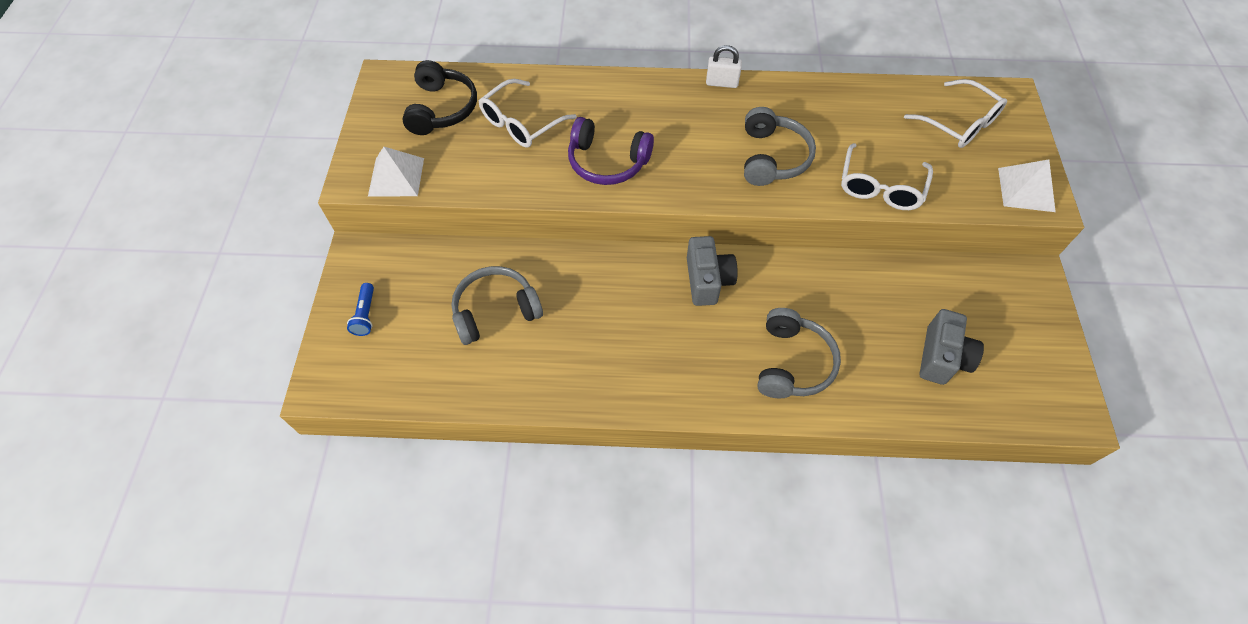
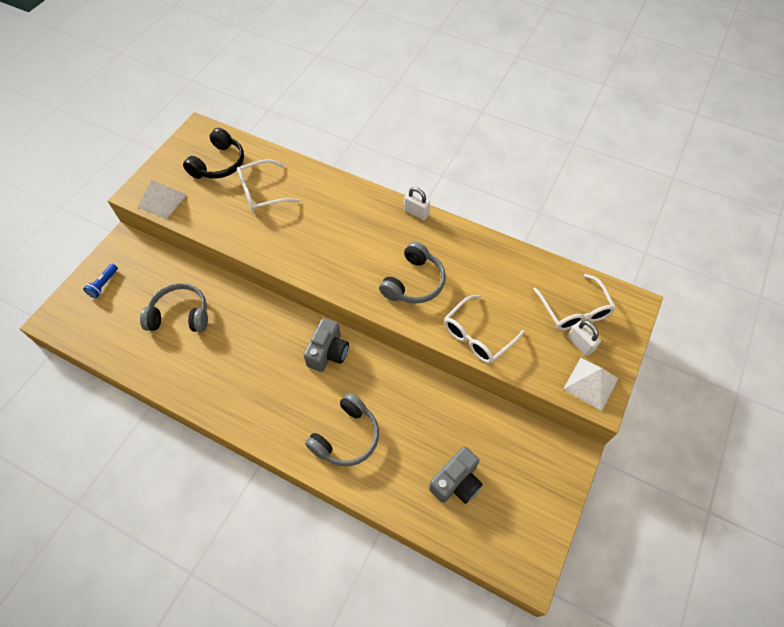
camera: 25 degrees right, 0 degrees up
purple headphones [568,117,654,185] -> none
none -> white padlock [567,320,601,356]

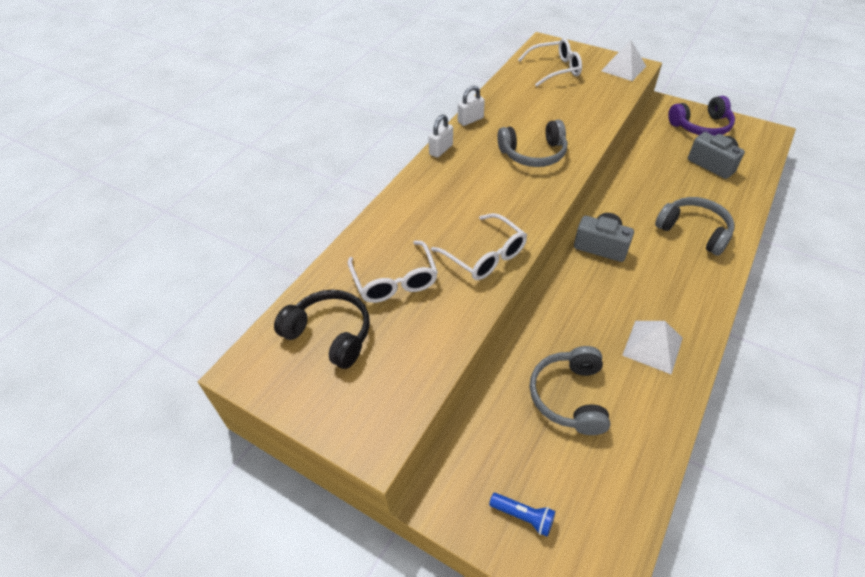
camera: 85 degrees left, 10 degrees down
white pyramid [138,180,187,219] -> white pyramid moved to [622,321,683,375]
grey headphones [379,241,446,304] -> grey headphones turned 135 degrees clockwise [497,120,567,167]
white glasses [444,295,525,363] -> white glasses moved to [431,213,527,280]
white padlock [567,320,601,356] -> white padlock moved to [458,86,485,126]
none -> purple headphones [668,96,735,136]

